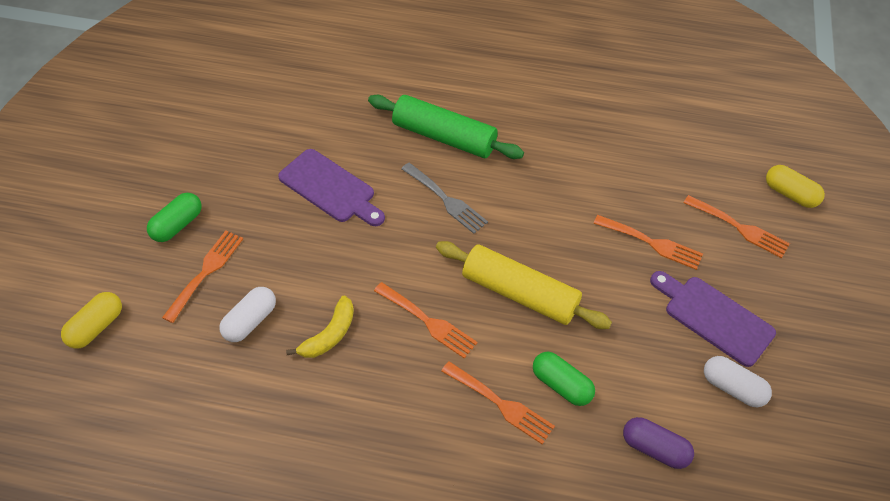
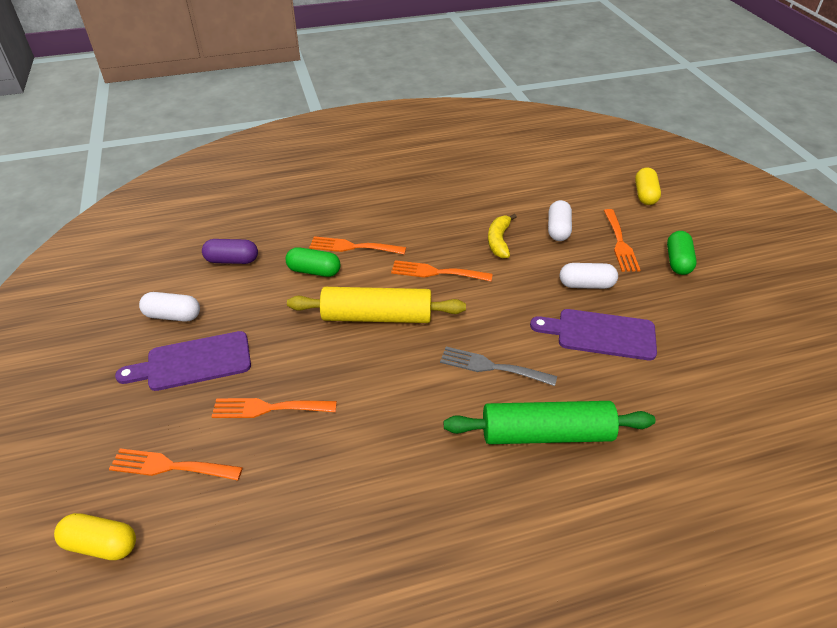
camera: 155 degrees right, 10 degrees down
purple cutting board [650,271,776,367] -> purple cutting board turned 150 degrees clockwise [115,331,251,391]
none -> white capsule [560,263,618,289]

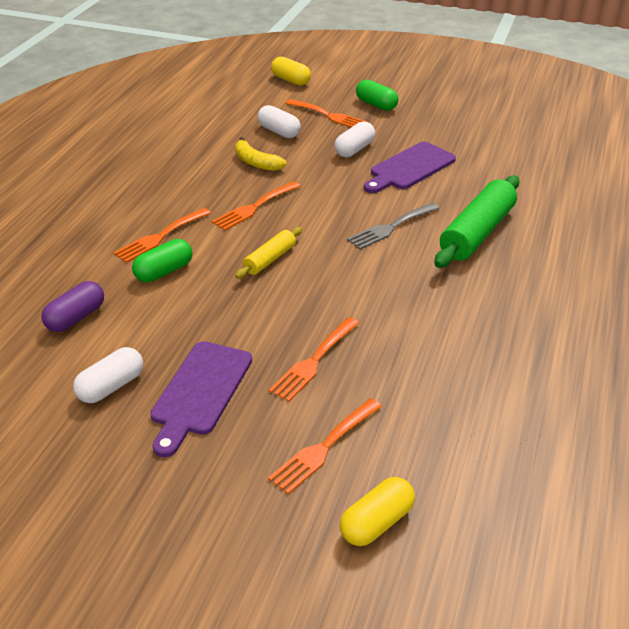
camera: 55 degrees left, 5 degrees down
yellow rolling pin [287,287,466,323] -> yellow rolling pin [235,227,302,279], size x0.54

